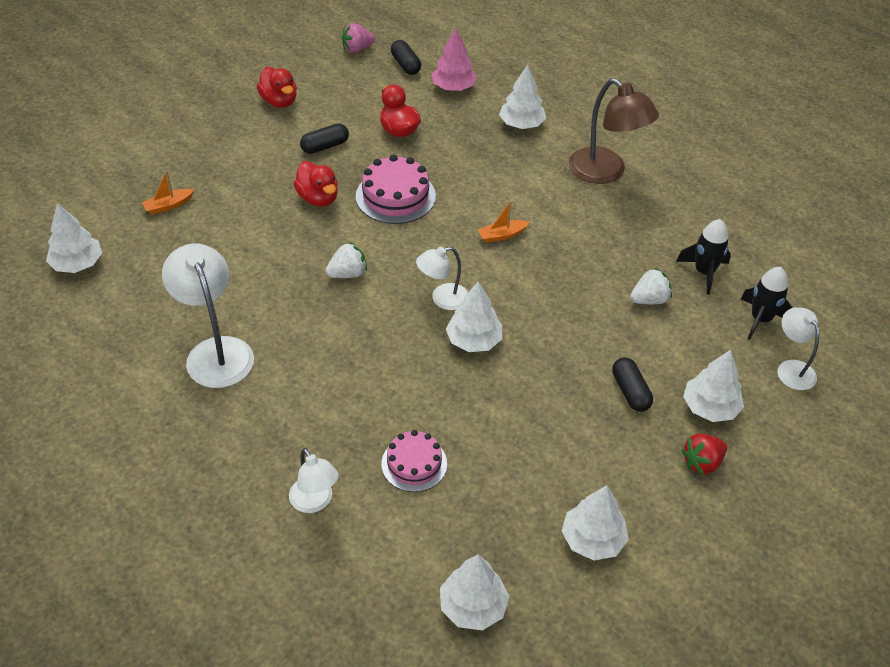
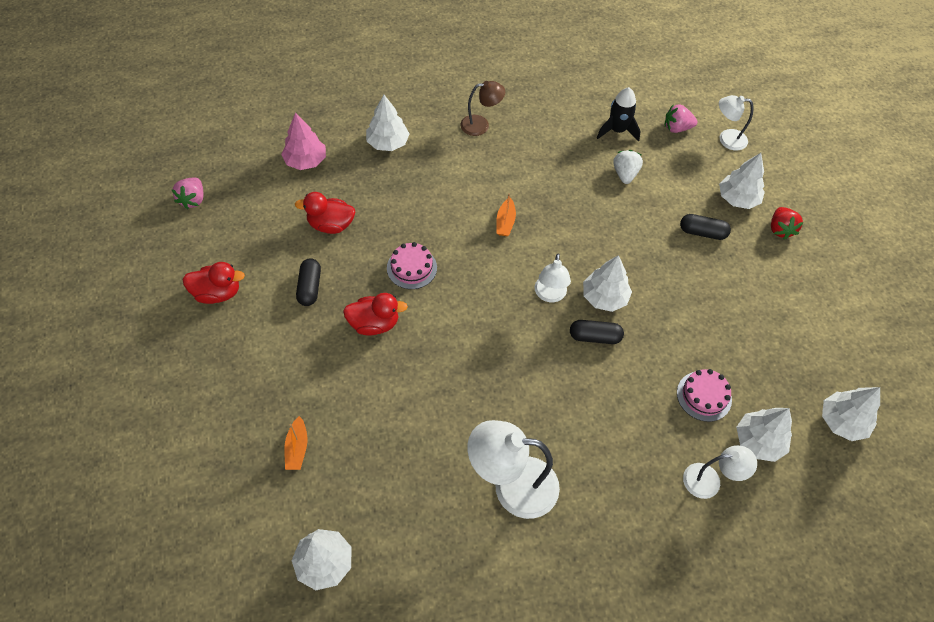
camera: 60 degrees left, 10 degrees up
white strawberry [326,242,367,278] -> none
pink cake [356,154,436,224] -> pink cake [387,242,437,289], size x0.66
black capsule [391,40,421,75] -> black capsule moved to [570,320,624,344]
white tree [562,485,629,561] -> white tree moved to [736,408,792,462]
brown lamp [569,78,659,184] -> brown lamp [460,81,505,136], size x0.59
black rocket [741,267,793,340] -> pink strawberry [665,105,697,133]

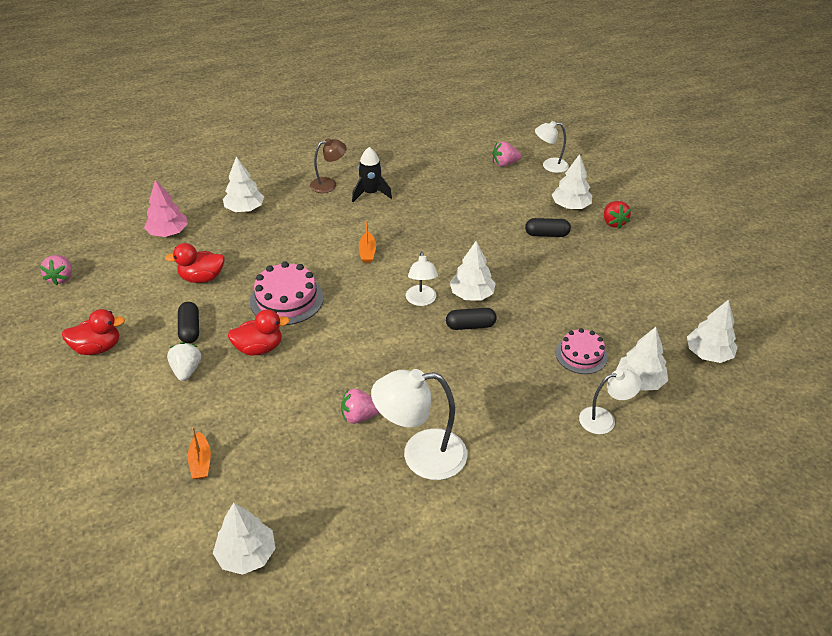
camera: 10 degrees left, 15 degrees down
pink cake [387,242,437,289] -> pink cake [250,261,324,325], size x1.52
black rocket [597,87,641,142] -> black rocket moved to [352,147,392,202]
white strawberry [613,150,643,184] -> white strawberry moved to [167,342,201,381]
none -> pink strawberry [341,389,380,424]

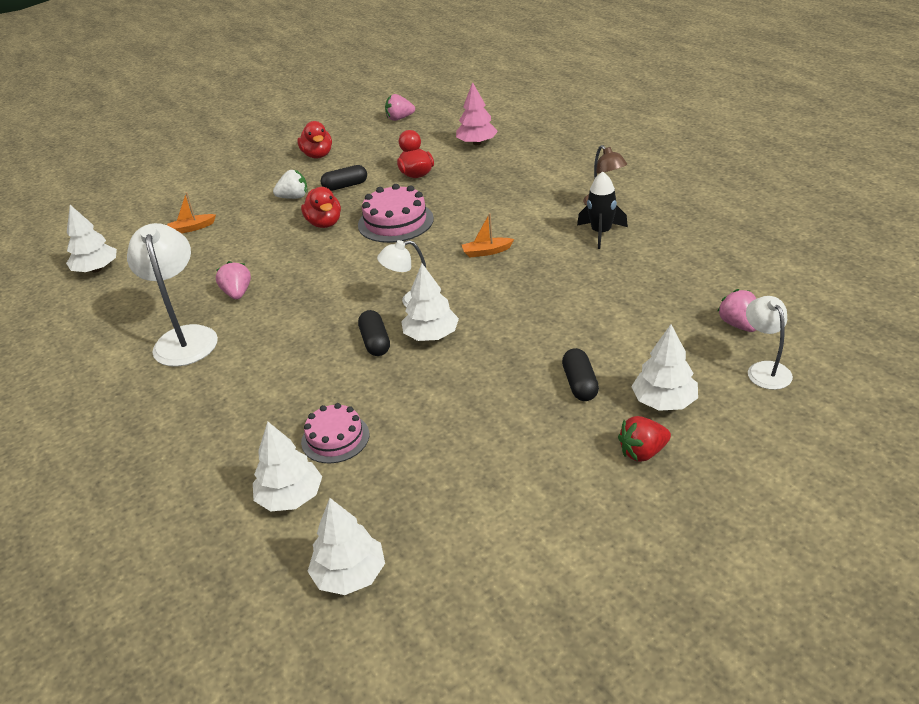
camera: 85 degrees right, 5 degrees down
white tree [223,157,264,212] -> none
white lamp [579,369,642,434] -> none

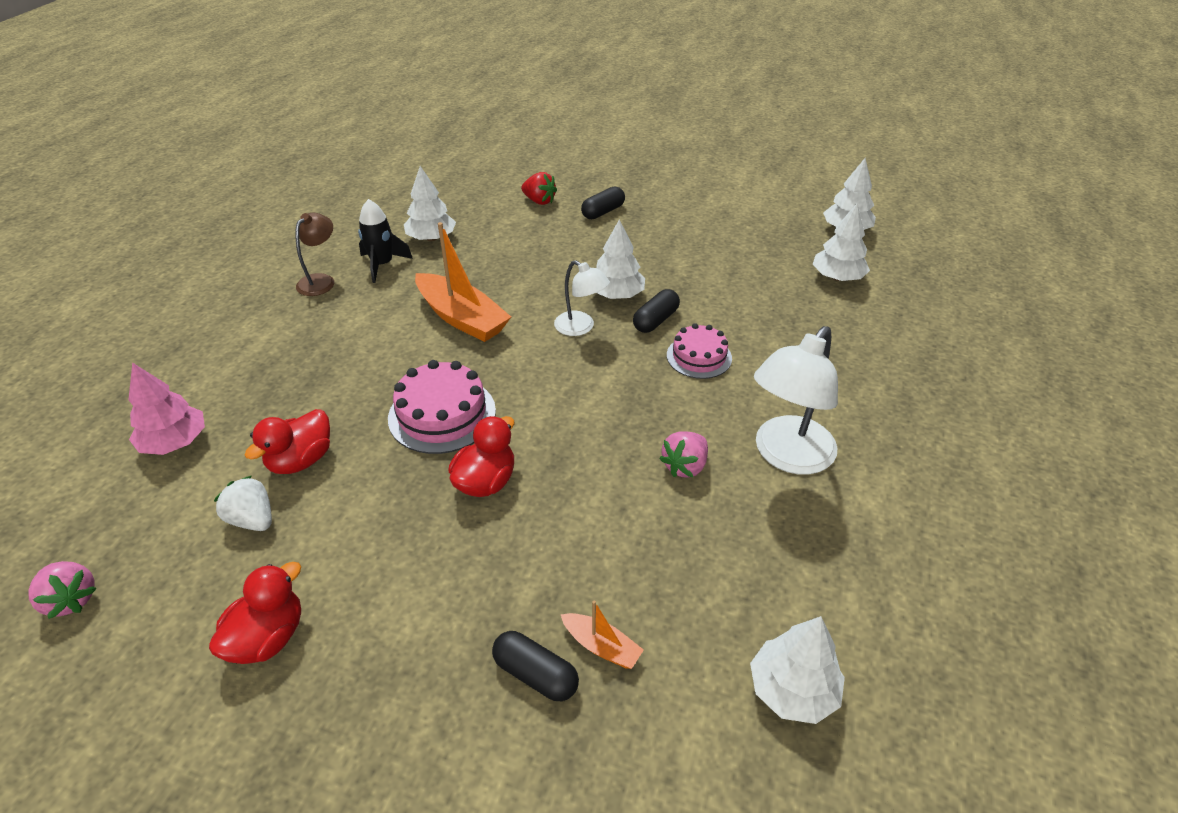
camera: 130 degrees left, 5 degrees up
white strawberry [273,170,308,199] -> white strawberry moved to [214,476,272,531]
pink cake [301,403,369,463] -> pink cake moved to [667,323,732,379]
black capsule [320,165,367,191] -> black capsule moved to [492,631,579,701]
orange boat [462,213,514,258] -> orange boat [415,222,511,342], size x2.07
red strawberry [618,416,671,462] -> red strawberry moved to [521,172,557,205]
white tree [631,324,698,411] -> white tree moved to [404,166,456,241]
pink strawberry [717,289,756,332] -> none
white lamp [746,296,793,390] -> none

